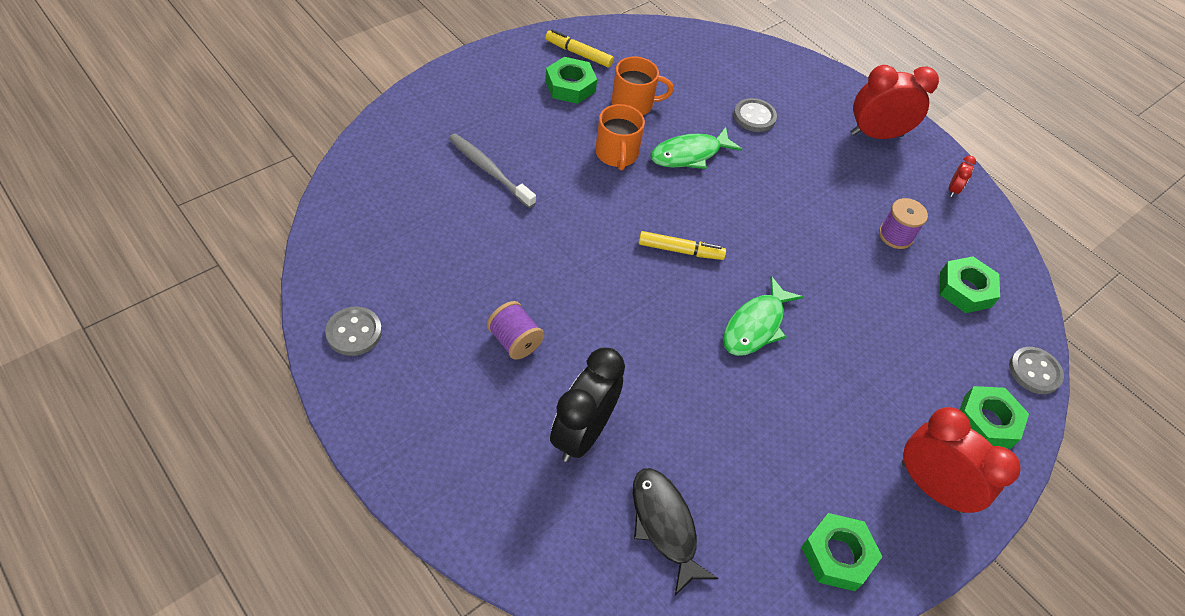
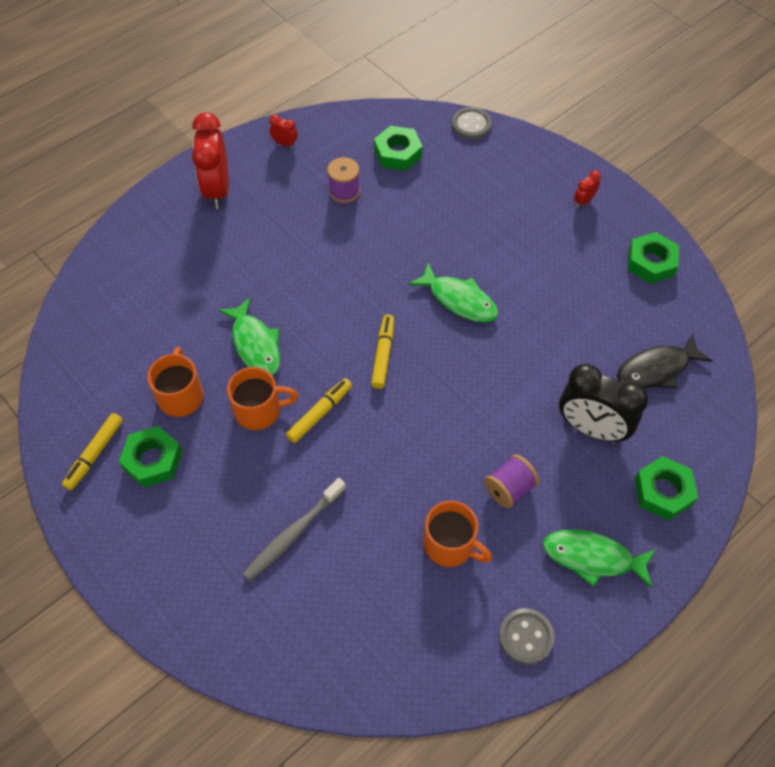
camera: 85 degrees left, 5 degrees up
grey button [734,98,777,132] -> none
red clock [902,407,1021,514] -> red clock [574,171,601,208], size x0.44
green nut [960,386,1029,449] -> green nut moved to [635,456,698,520]
none -> yellow marker [286,378,352,443]
none -> orange mug [424,501,492,567]
none -> green fish [543,530,656,588]

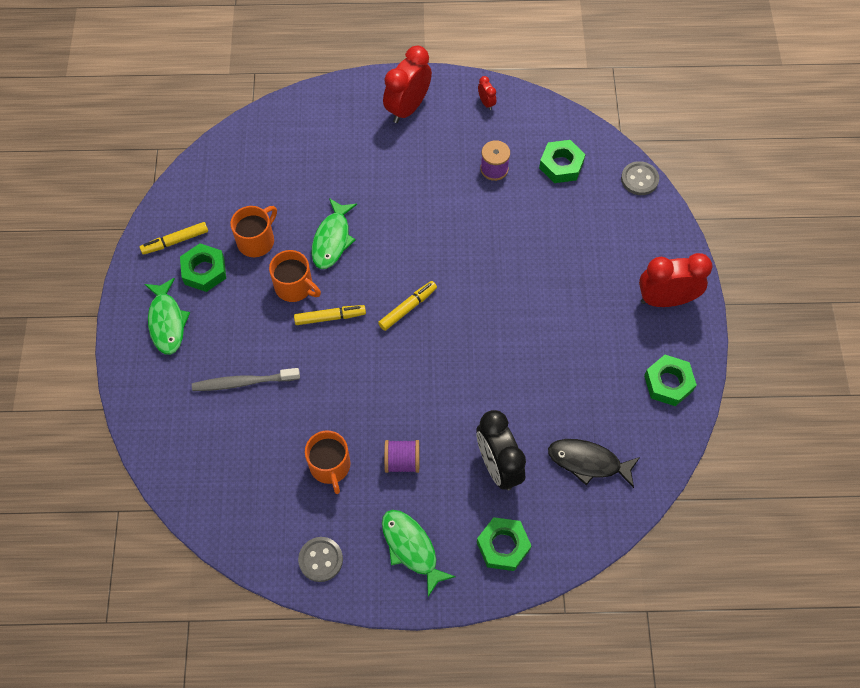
camera: 40 degrees right, 5 degrees up
green fish [408,263,498,322] -> green fish moved to [145,278,190,355]
red clock [574,171,601,208] -> red clock [639,253,713,307], size x2.29

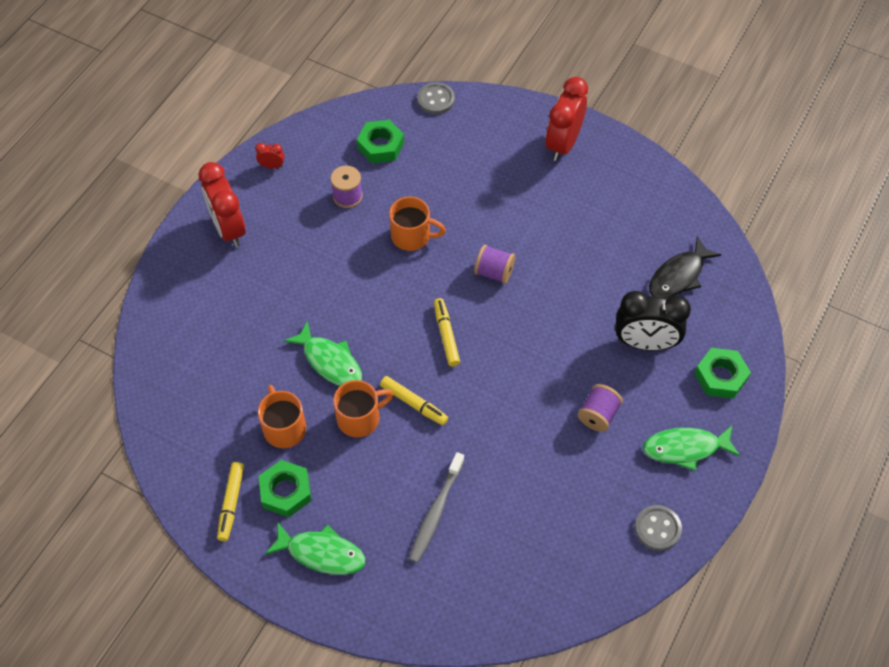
camera: 60 degrees left, 5 degrees down
yellow marker [294,305,366,325] -> yellow marker turned 105 degrees clockwise [380,376,448,425]
orange mug [305,431,351,494] -> orange mug moved to [389,196,446,251]
green nut [644,355,697,406] -> none
none -> purple spool [474,245,515,284]

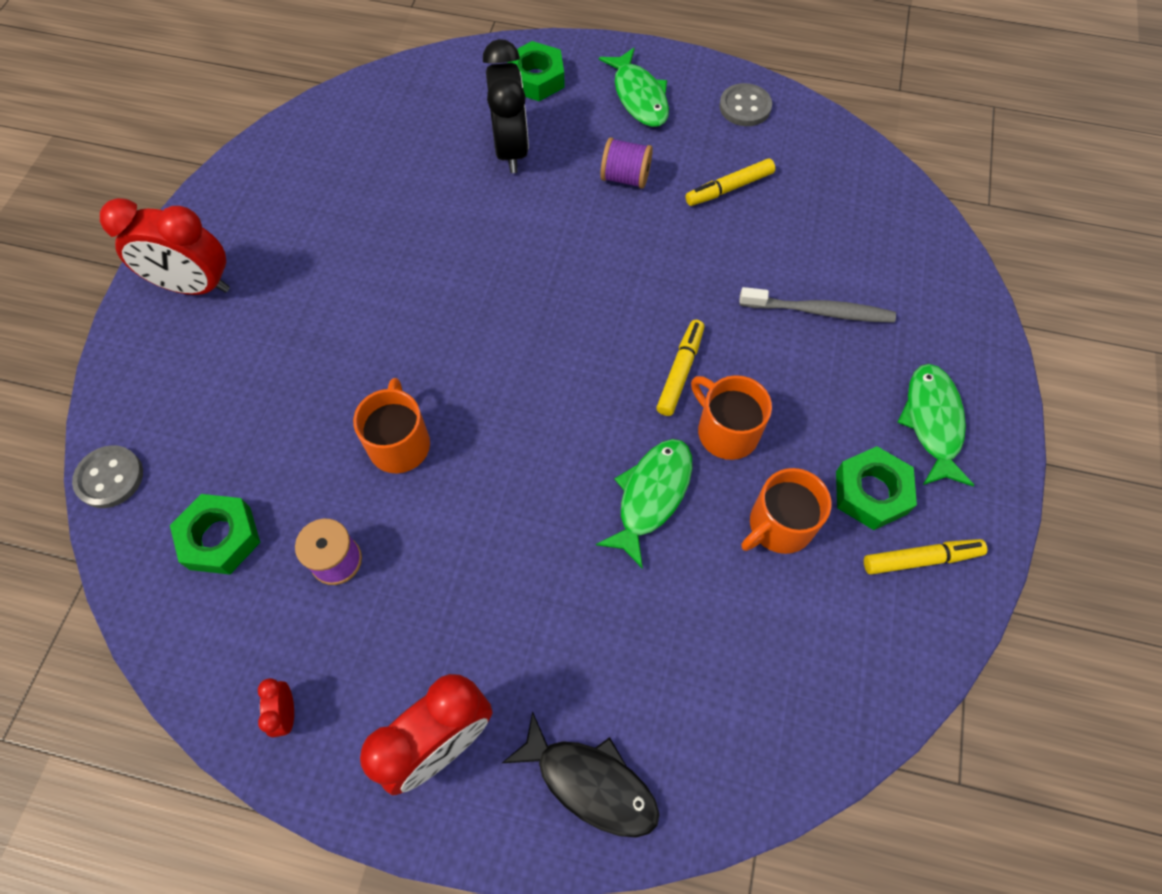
camera: 105 degrees left, 5 degrees up
yellow marker [434,298,460,367] -> yellow marker moved to [685,158,775,206]
purple spool [474,245,515,284] -> none
black fish [649,237,721,299] -> black fish moved to [502,711,660,837]

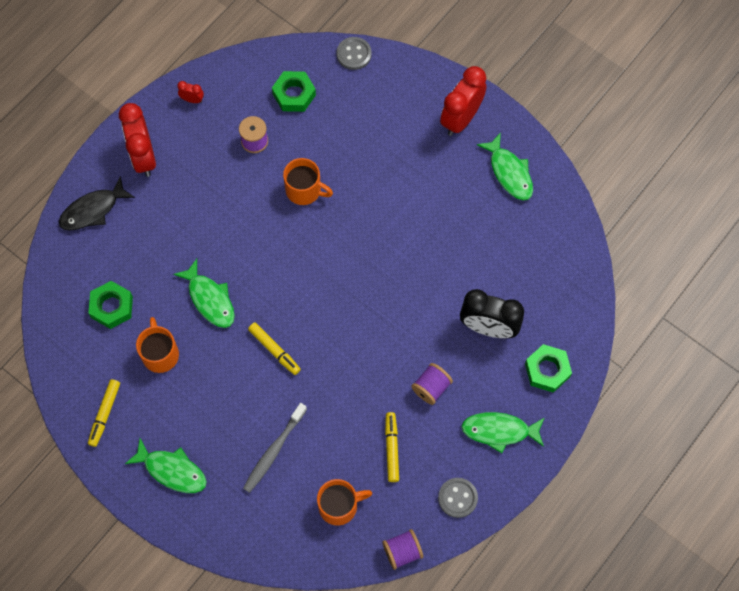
camera: 115 degrees right, 5 degrees up
orange mug [691,375,772,460] -> orange mug moved to [317,479,372,526]
green nut [836,446,917,530] -> green nut moved to [89,281,133,329]
none -> purple spool [382,529,423,570]
none -> green fish [477,133,533,201]

